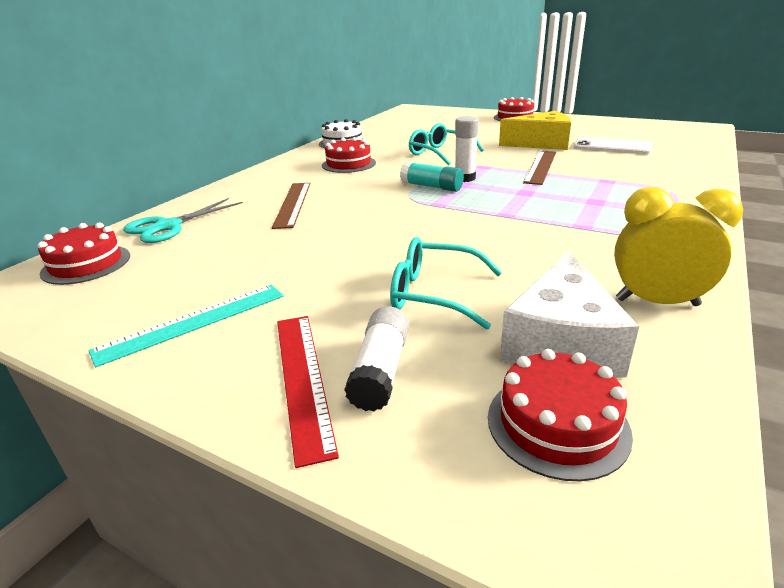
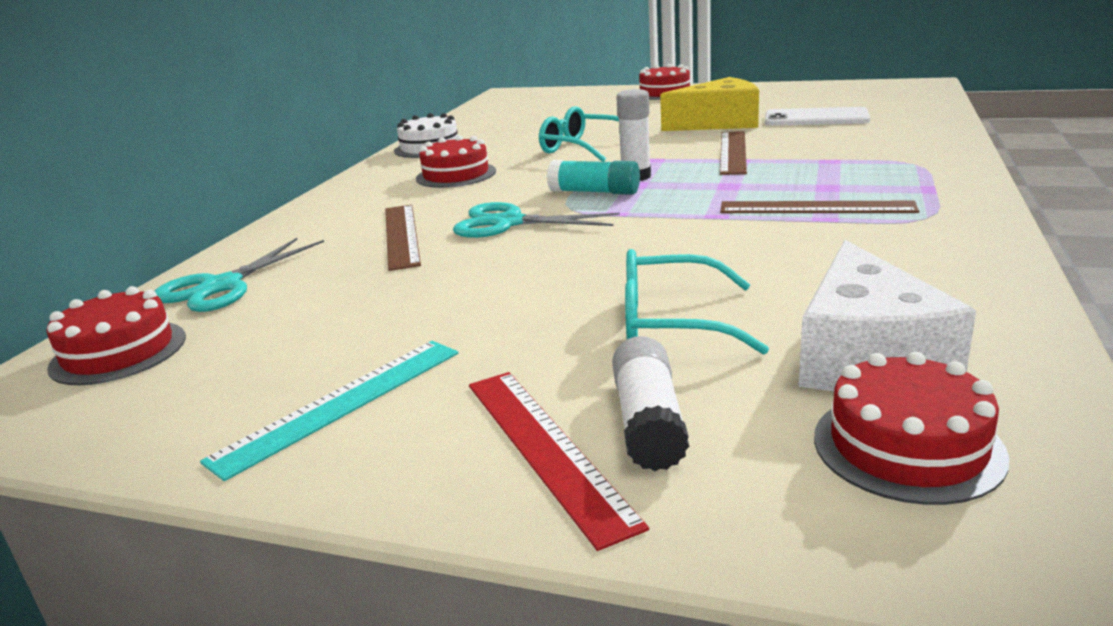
camera: 10 degrees left, 5 degrees down
yellow clock [614,187,743,306] -> none
none -> turquoise scissors [453,202,620,238]
none -> brown ruler [720,201,919,213]

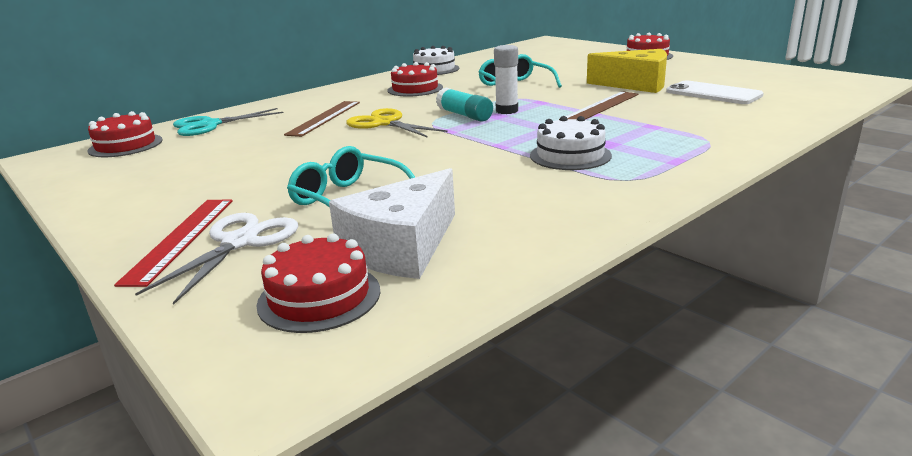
camera: 30 degrees right, 0 degrees up
turquoise ruler [200,341,458,481] -> none
turquoise scissors [453,202,620,238] -> yellow scissors [346,108,447,138]
white glue stick [612,336,690,471] -> white scissors [135,213,298,305]
brown ruler [720,201,919,213] -> white cake [530,116,612,170]

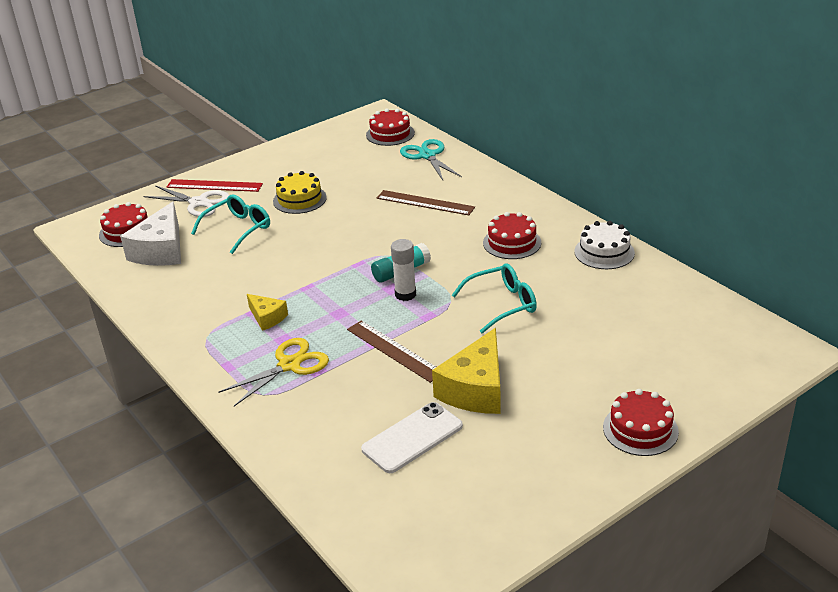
camera: 95 degrees right, 10 degrees up
white cheese [329,168,455,279] -> white cheese turned 120 degrees counterclockwise [120,201,181,266]
yellow scissors [346,108,447,138] -> yellow scissors moved to [218,338,329,406]
white cake [530,116,612,170] -> yellow cheese [247,294,288,331]
none -> yellow cake [273,171,327,214]

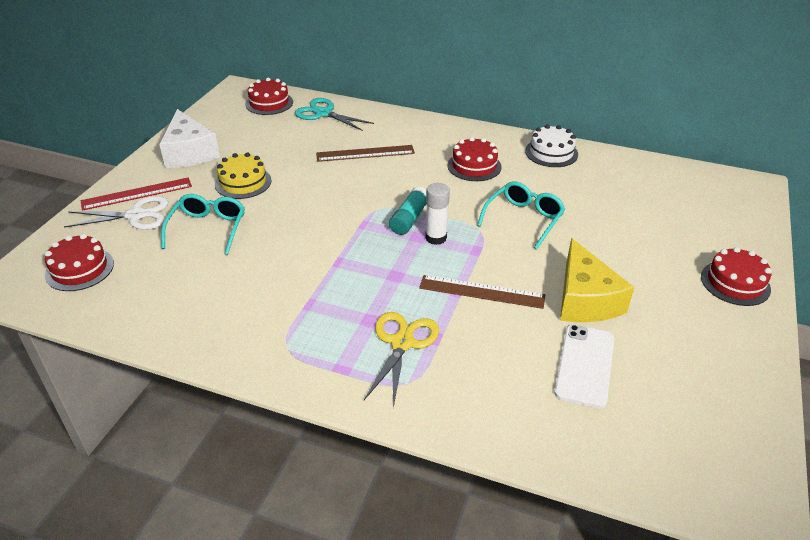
camera: 35 degrees left, 5 degrees up
white cheese [120,201,181,266] -> white cheese moved to [159,109,220,168]
yellow cheese [247,294,288,331] -> none

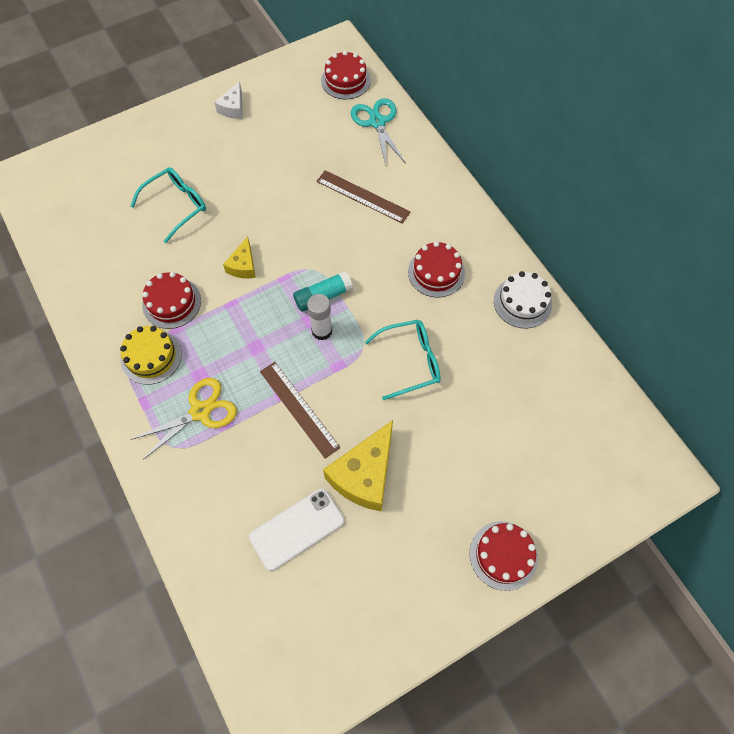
camera: 40 degrees right, 25 degrees up
red cake [45,234,114,291] -> red cake moved to [142,272,201,329]
white scissors [64,196,168,230] -> none
red ruler [81,177,192,211] -> none
white cheese [159,109,220,168] -> white cheese [214,82,243,119], size x0.54
yellow cake [215,152,271,199] -> yellow cake moved to [120,326,182,385]
none -> yellow cheese [223,237,256,278]

